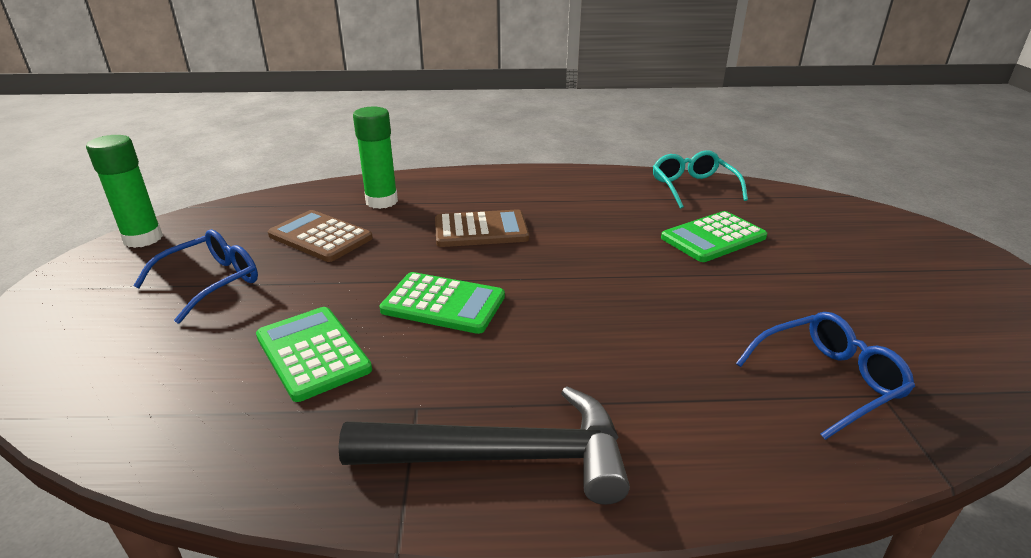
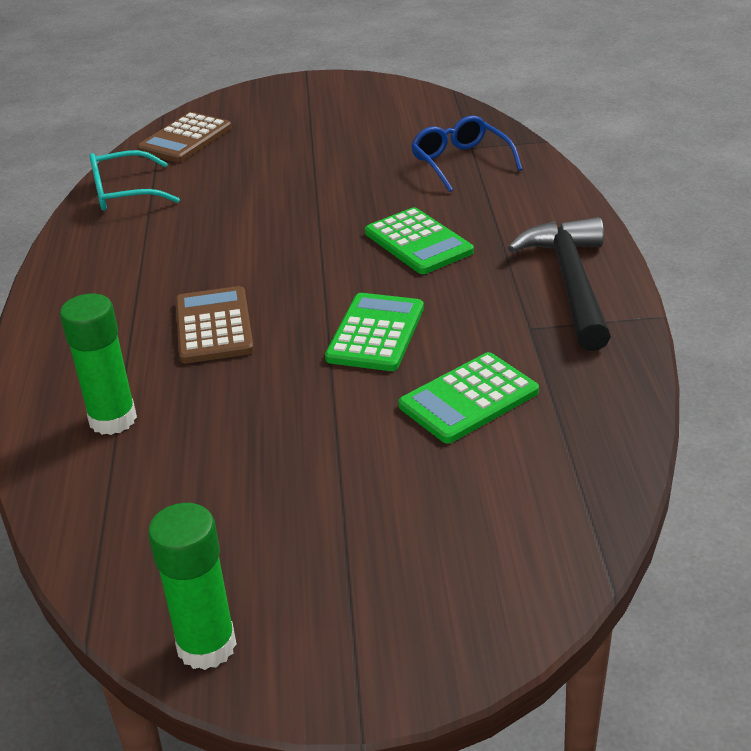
camera: 90 degrees left, 5 degrees up
blue glasses [133,229,258,324] -> none
brown calculator [268,210,373,262] -> brown calculator moved to [137,112,232,162]
green calculator [661,211,767,262] -> green calculator moved to [365,207,474,274]

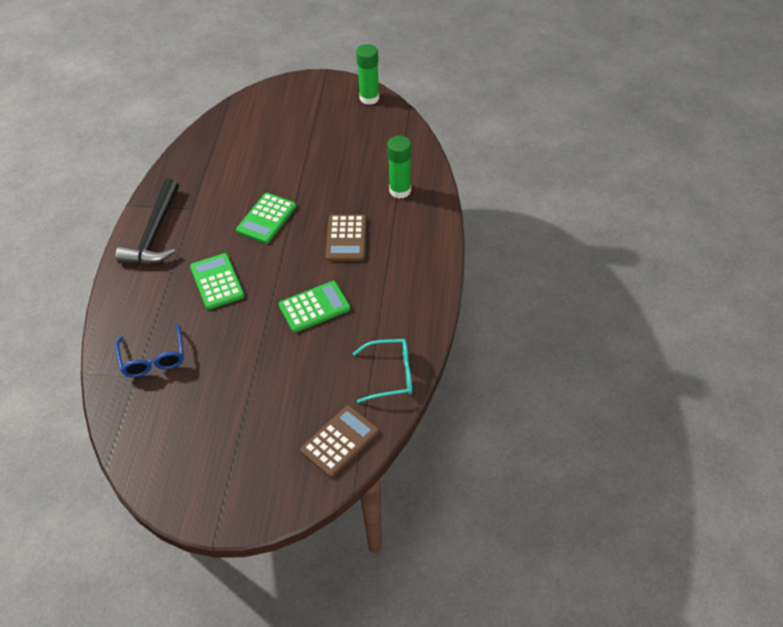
camera: 170 degrees left, 15 degrees up
green calculator [399,352,539,444] -> green calculator moved to [279,281,351,333]

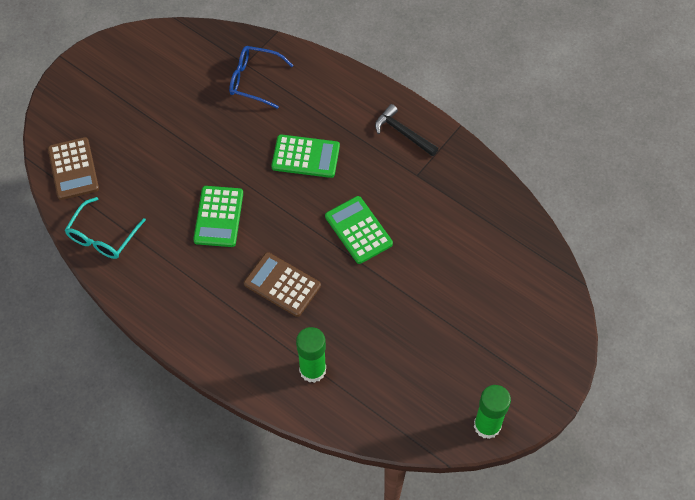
camera: 120 degrees right, 10 degrees up
black hammer [116,179,179,264] -> black hammer [375,104,439,156], size x0.60

